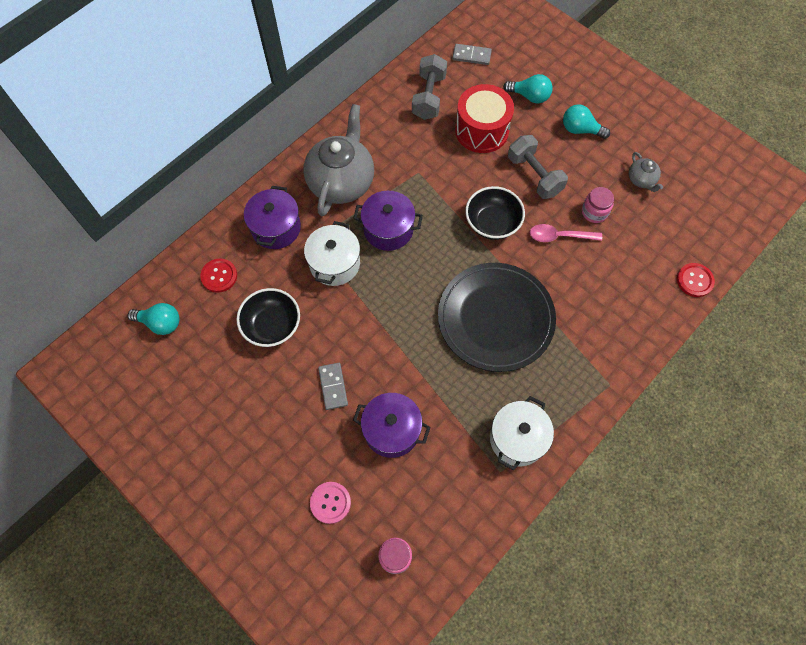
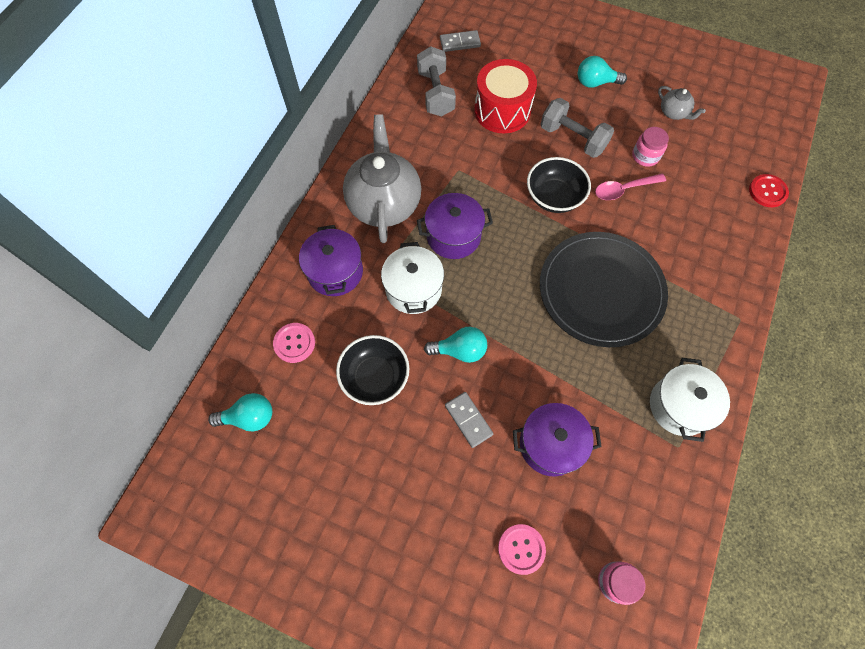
camera: 20 degrees left, 0 degrees up
red button [200,258,237,293] -> pink button [273,323,315,363]
turquoise light bulb [503,74,553,103] -> turquoise light bulb moved to [424,327,487,363]

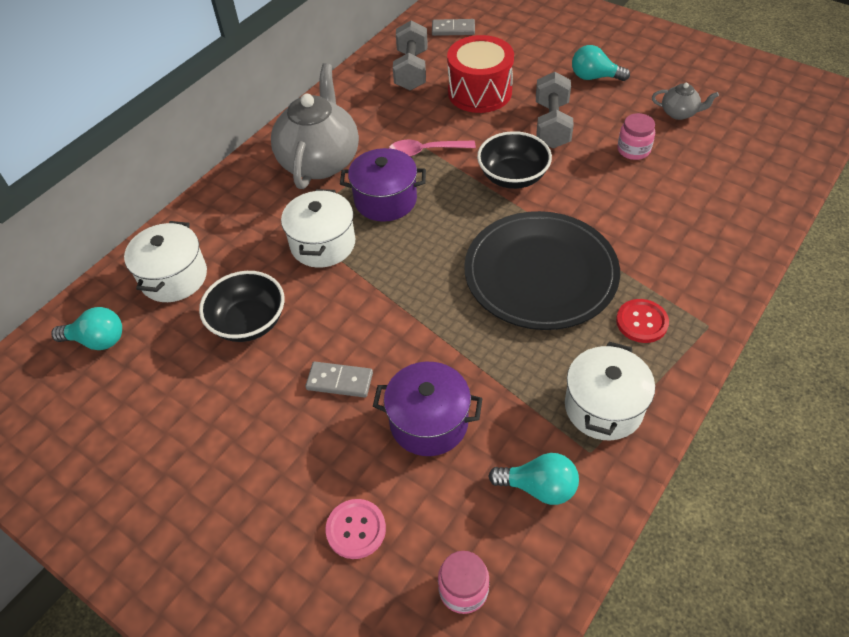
camera: 15 degrees right, 15 degrees down
pink button [273,323,315,363] -> white pot [124,221,207,302]
purple pot [299,225,363,296] -> none
turquoise light bulb [424,327,487,363] -> turquoise light bulb moved to [489,453,579,505]
grey domino [445,392,493,448] -> grey domino turned 60 degrees counterclockwise [305,362,373,398]
grey dumbbell [541,98,614,158] -> grey dumbbell turned 45 degrees clockwise [536,72,574,148]
pink spoon [595,174,666,200] -> pink spoon moved to [389,140,476,157]
grey teapot [658,86,706,120] -> grey teapot turned 45 degrees counterclockwise [652,83,719,120]
red button [749,174,789,207] -> red button moved to [616,299,669,343]

